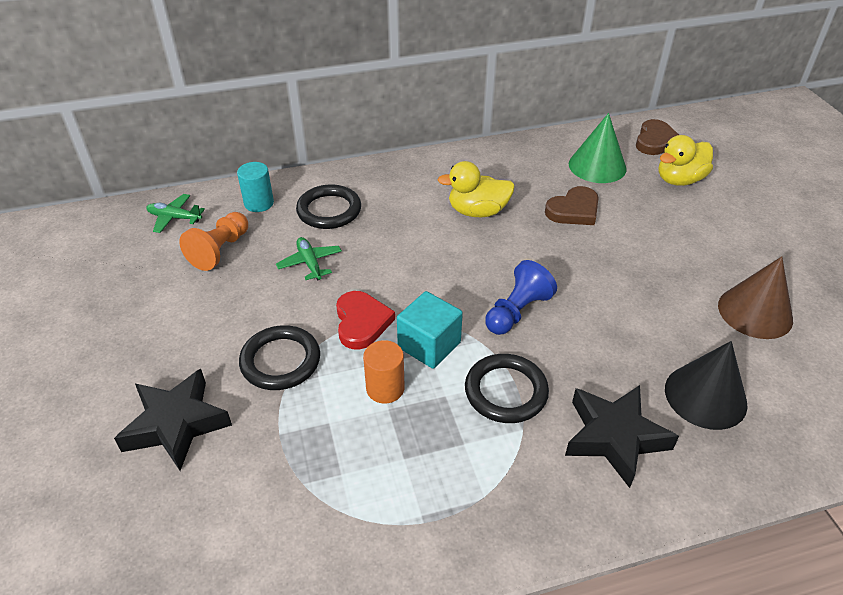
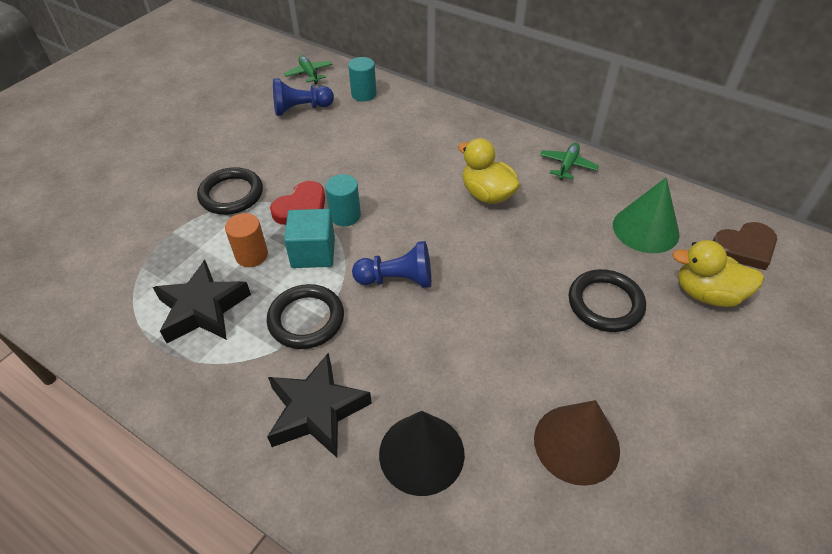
camera: 50 degrees right, 5 degrees up
black star [114,369,232,471] -> black star moved to [153,260,251,343]
orange pawn [179,212,248,271] -> blue pawn [273,79,334,116]
green plane [276,237,342,281] -> green plane moved to [540,143,599,180]
black ring [296,185,361,229] -> black ring moved to [569,269,646,332]
brown heart [545,186,599,225] -> none
none -> turquoise cylinder [325,174,361,226]

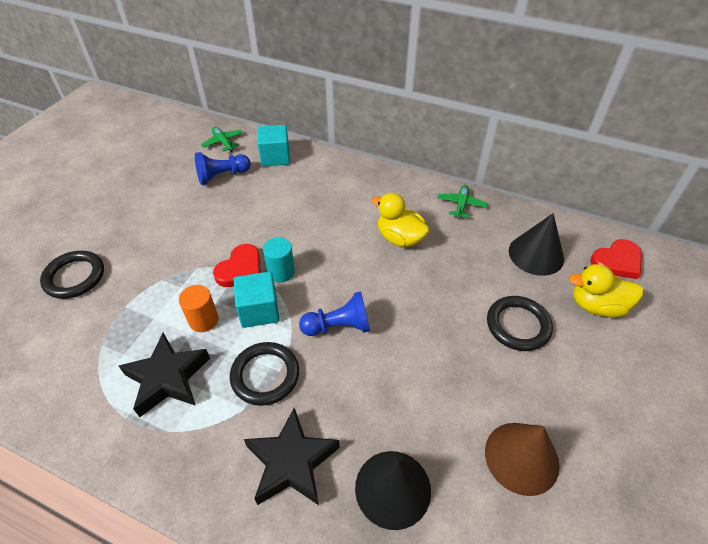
camera: 10 degrees left, 0 degrees up
black ring [197,167,263,215] -> black ring moved to [40,251,104,299]
turquoise cylinder [348,57,376,101] -> turquoise cube [257,125,290,167]
green cone [613,177,680,253] -> black cone [509,213,564,276]
brown heart [713,222,777,270] -> red heart [590,239,642,279]

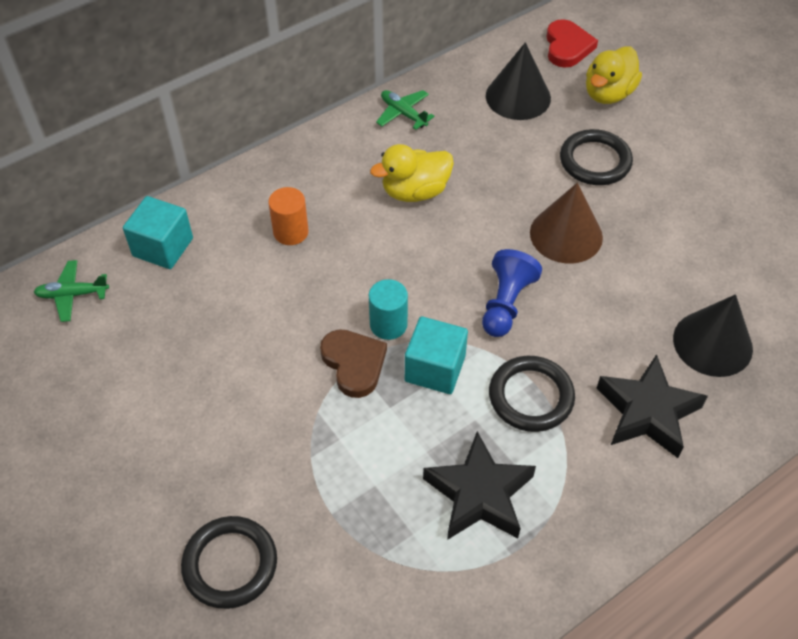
camera: 60 degrees left, 5 degrees up
orange cylinder [179,285,218,332] -> orange cylinder moved to [268,187,309,245]
blue pawn [195,152,251,185] -> none
red heart [213,244,261,287] -> brown heart [320,329,387,398]
brown cone [485,423,560,496] -> brown cone moved to [530,183,603,264]

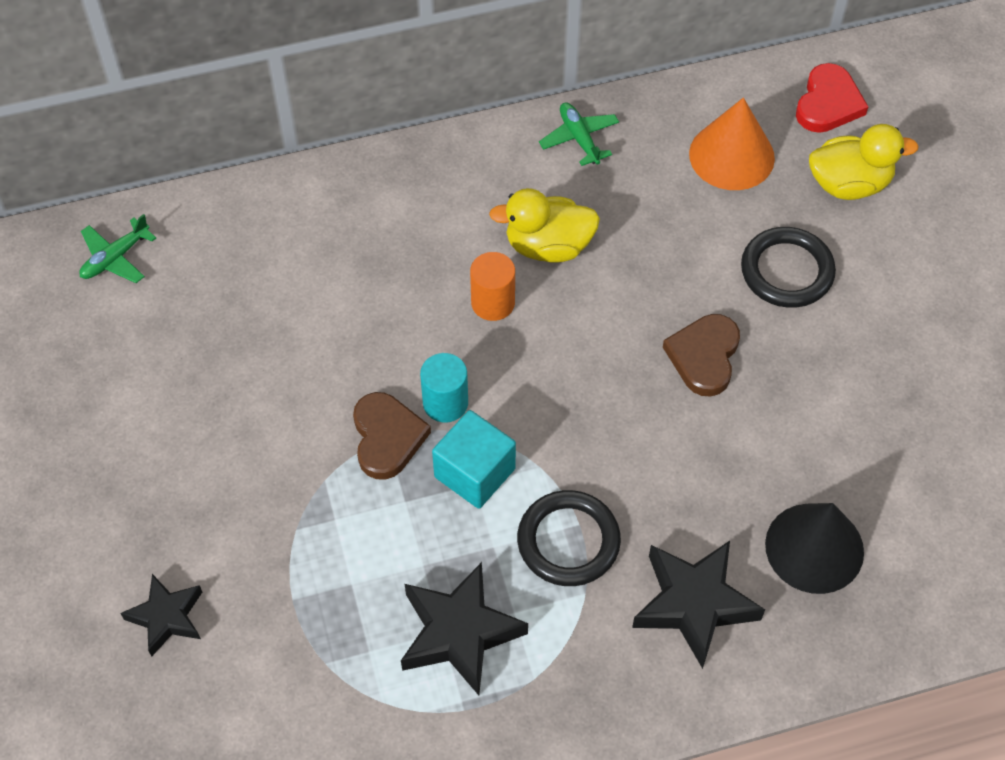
camera: 20 degrees right, 5 degrees up
green plane [34,260,109,322] -> green plane turned 60 degrees counterclockwise [79,214,156,283]
turquoise cube [123,196,193,269] -> none
black ring [181,516,277,609] -> black star [120,574,202,656]
orange cylinder [268,187,309,245] -> orange cylinder moved to [470,252,515,321]
blue pawn [482,249,542,337] -> none
black cone [486,42,551,120] -> orange cone [689,98,775,190]
brown cone [530,183,603,264] -> brown heart [663,314,740,397]
yellow duck [586,46,642,104] -> yellow duck turned 150 degrees counterclockwise [809,124,919,200]

